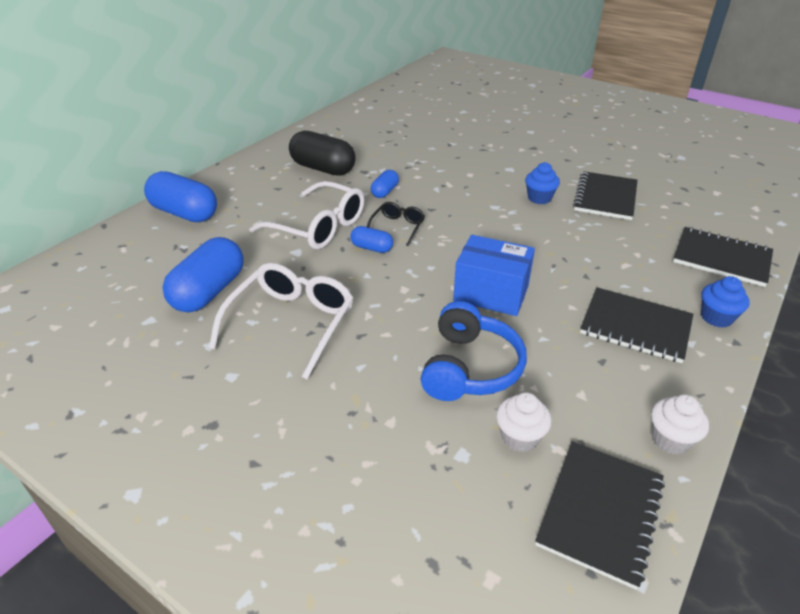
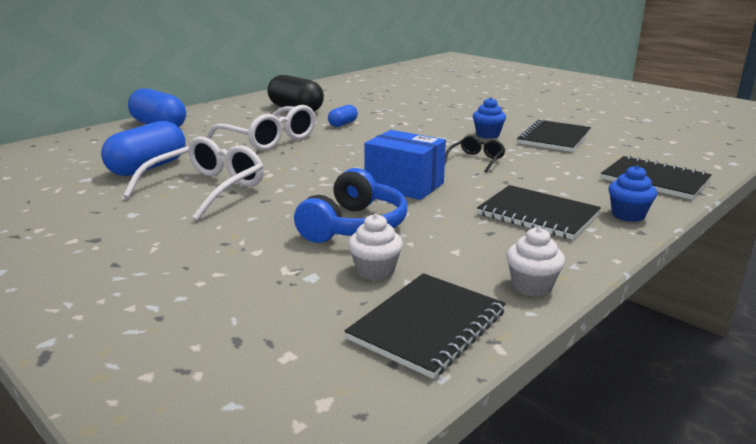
camera: 10 degrees right, 15 degrees down
blue capsule [350,226,393,253] -> none
black glasses [367,202,425,246] -> black glasses moved to [445,136,506,173]

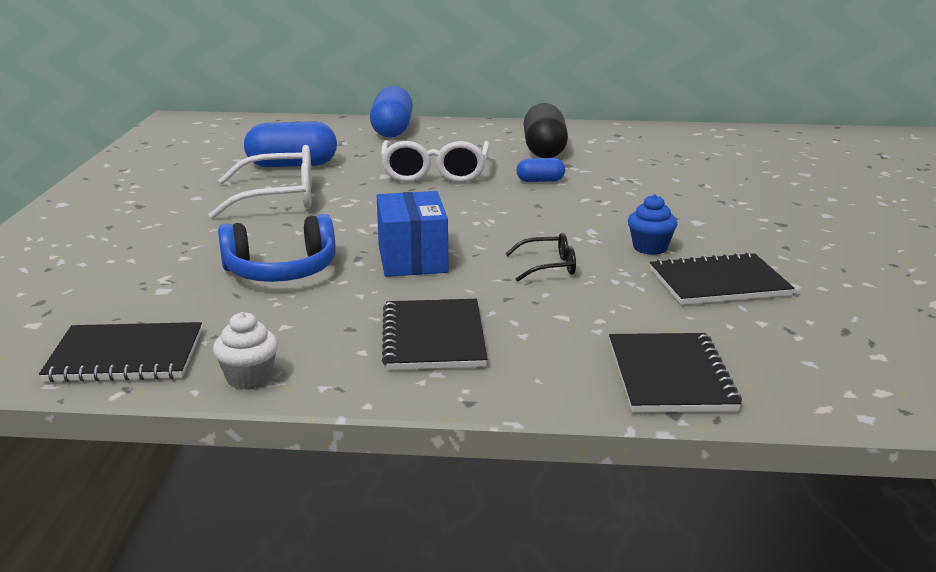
camera: 50 degrees right, 0 degrees up
white cupcake [348,214,403,281] -> none
blue cupcake [609,165,657,222] -> none

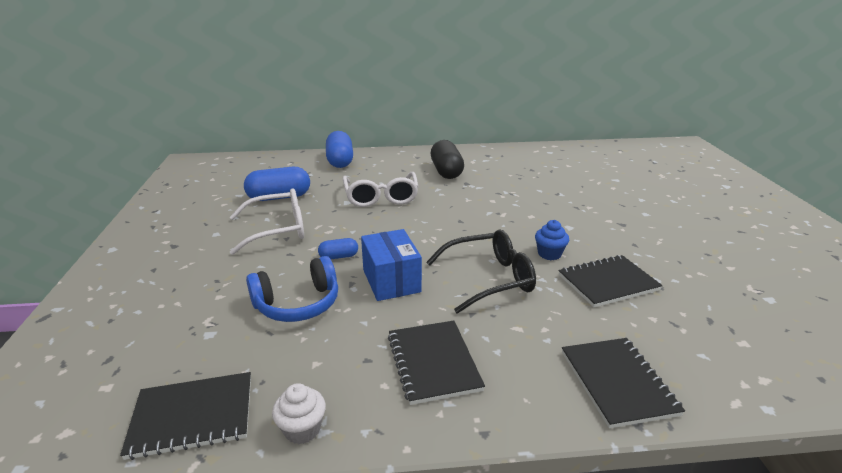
camera: 10 degrees left, 5 degrees up
black glasses [506,233,576,282] -> black glasses [426,230,536,314], size x1.91
blue capsule [516,158,565,182] -> blue capsule moved to [318,238,358,259]

